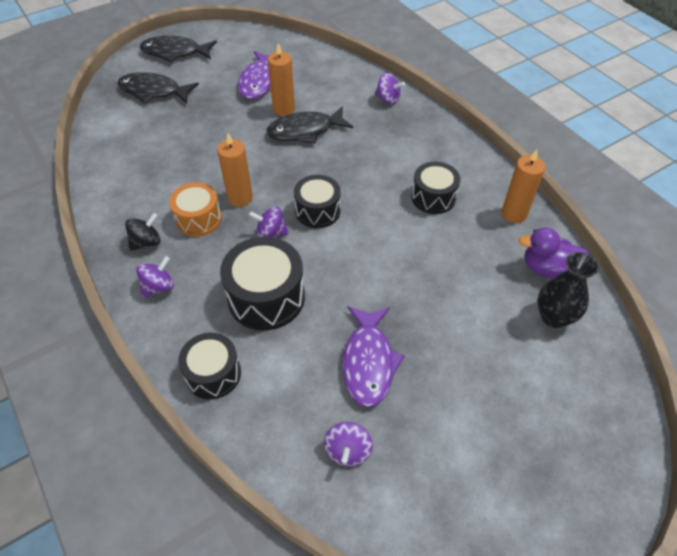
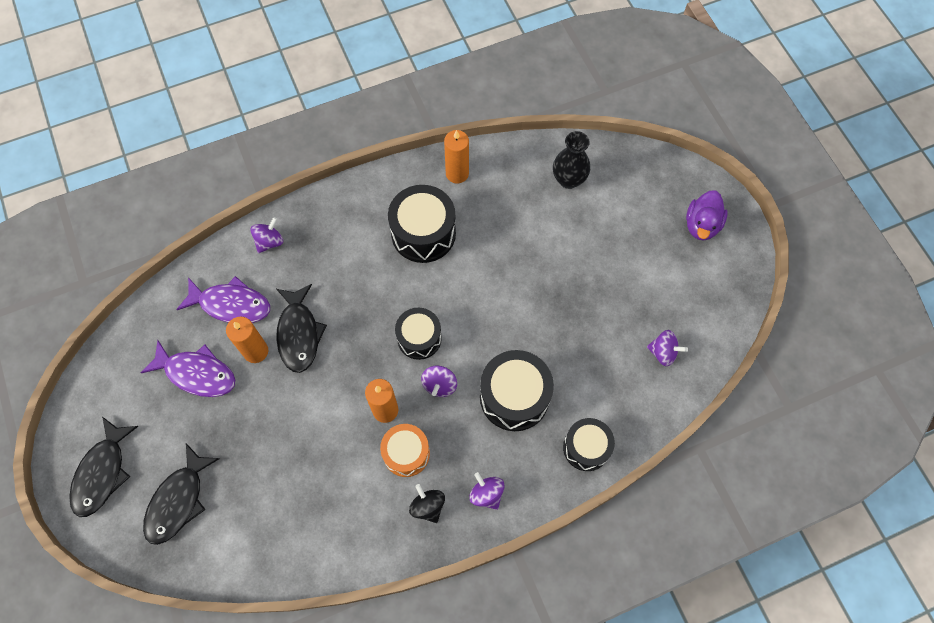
camera: 80 degrees left, 15 degrees up
purple fish [342,306,405,407] -> purple fish moved to [176,276,270,323]
black drum [411,162,460,214] -> black drum [388,185,456,263], size x1.53
purple duck [519,227,590,279] -> purple duck moved to [686,190,728,241]

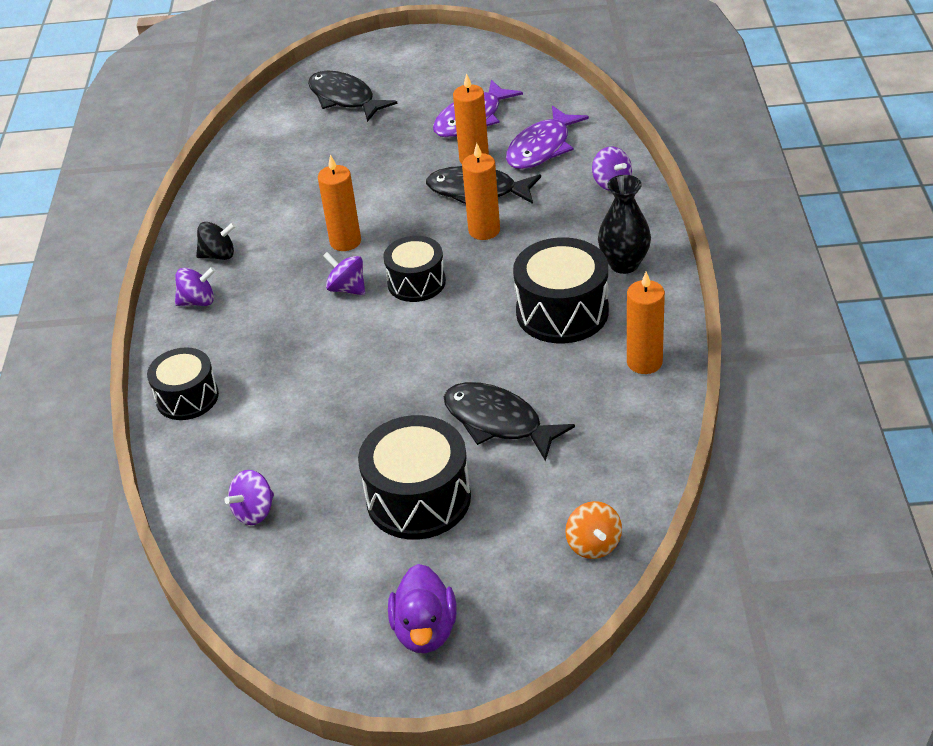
camera: 115 degrees right, 25 degrees down
black fish [69,417,139,517] -> black fish moved to [444,382,575,461]
orange drum [380,424,430,477] -> none
black drum [480,350,554,431] -> black drum moved to [358,415,471,540]
black vase [553,131,590,189] -> black vase moved to [598,175,651,274]
purple duck [686,190,728,241] -> purple duck turned 135 degrees counterclockwise [388,564,457,653]
none -> orange candle [462,143,500,240]
none -> orange spinning top [565,501,622,559]

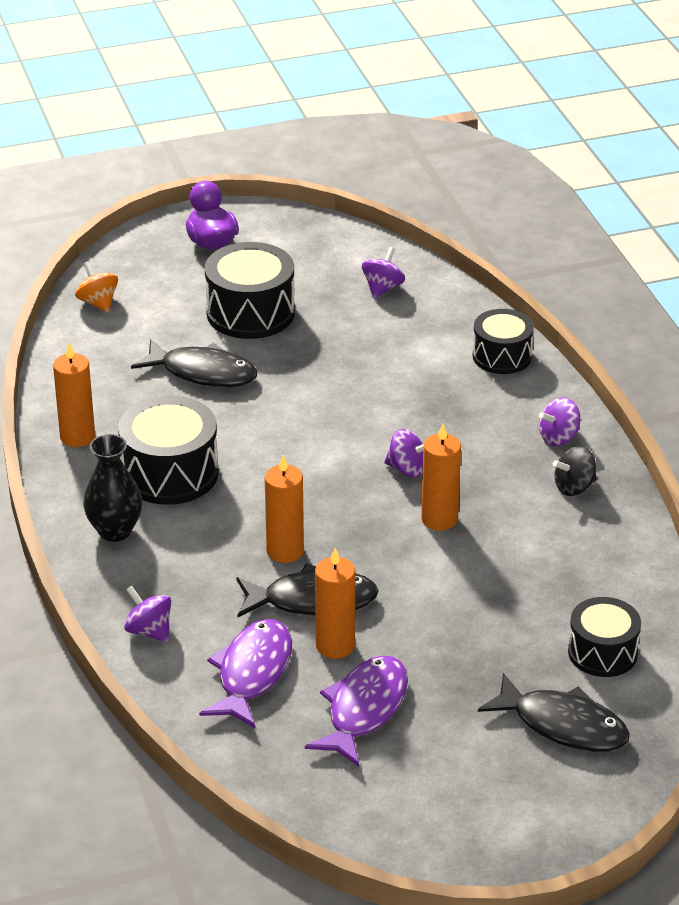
camera: 160 degrees right, 5 degrees down
black drum [383,236,446,302] -> black drum moved to [568,597,641,677]

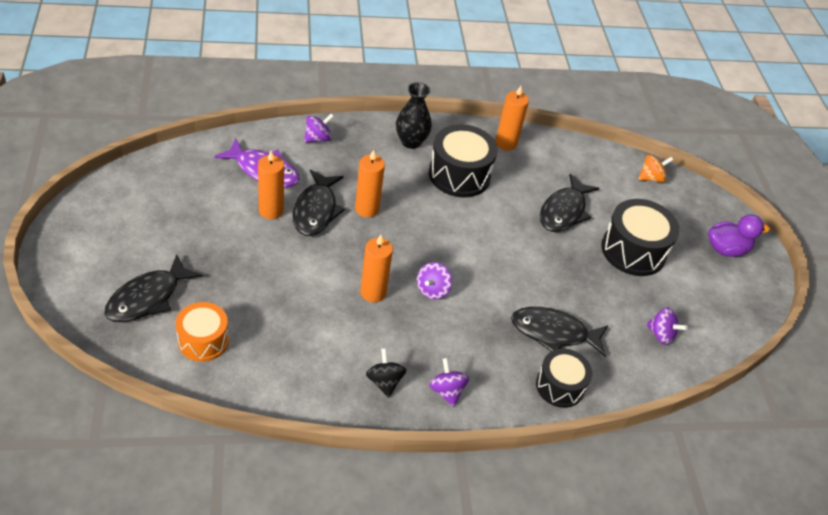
camera: 95 degrees right, 10 degrees up
purple fish [305,655,408,767] -> none
black drum [568,597,641,677] -> orange drum [175,302,229,362]
none -> black fish [511,307,609,357]

